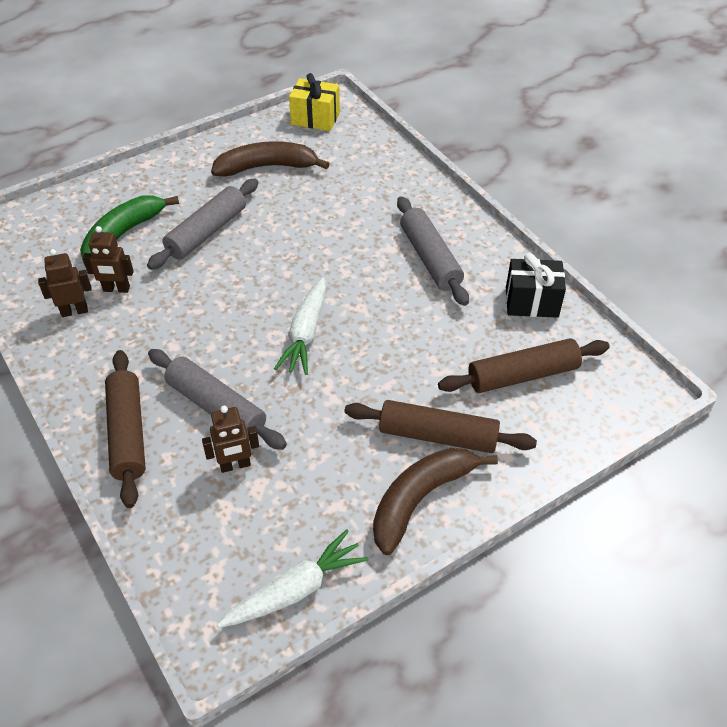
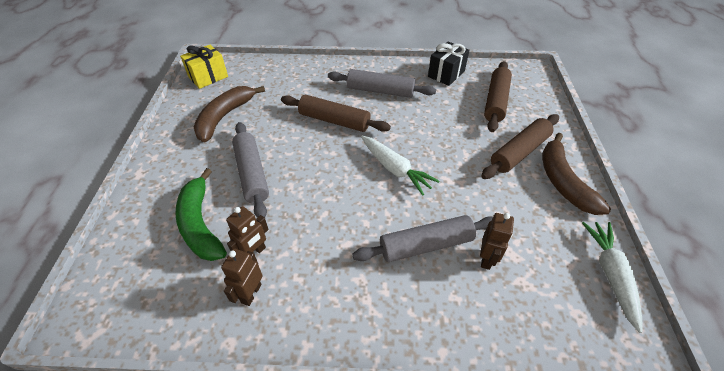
camera: 55 degrees left, 0 degrees up
brown rolling pin [105,350,146,508] -> brown rolling pin moved to [281,95,391,132]

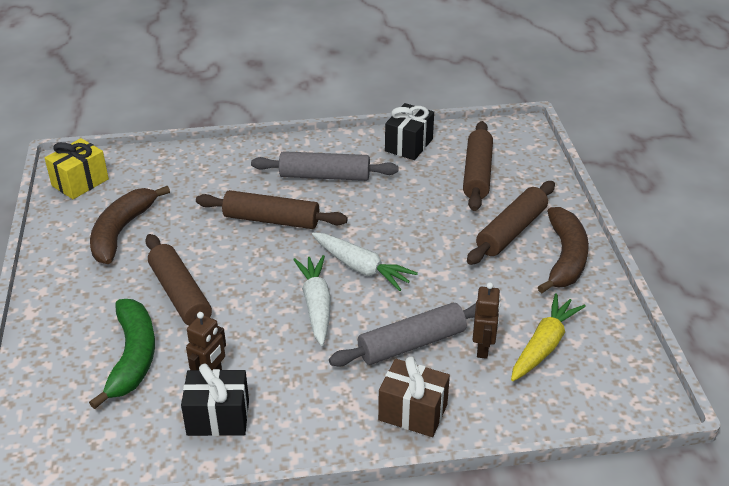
camera: 10 degrees left, 10 degrees down
green banana [175,168,227,261] -> green banana turned 150 degrees counterclockwise [89,299,155,409]
brown robot [221,249,263,306] -> black gift [181,363,249,436]
grey rolling pin [232,122,269,218] -> brown rolling pin [145,234,212,326]
brown banana [542,133,611,215] -> brown banana turned 150 degrees counterclockwise [538,207,589,293]
white carrot [582,222,642,333] -> white carrot moved to [293,255,331,346]
none -> brown gift [378,356,450,437]
none -> yellow carrot [511,293,586,381]

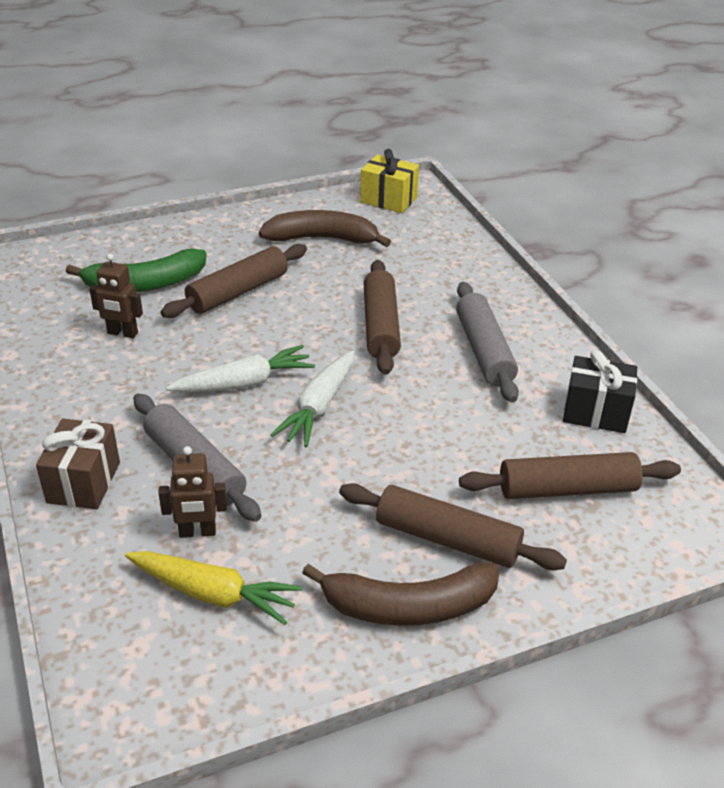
camera: 75 degrees right, 0 degrees up
black gift [181,363,249,436] -> none

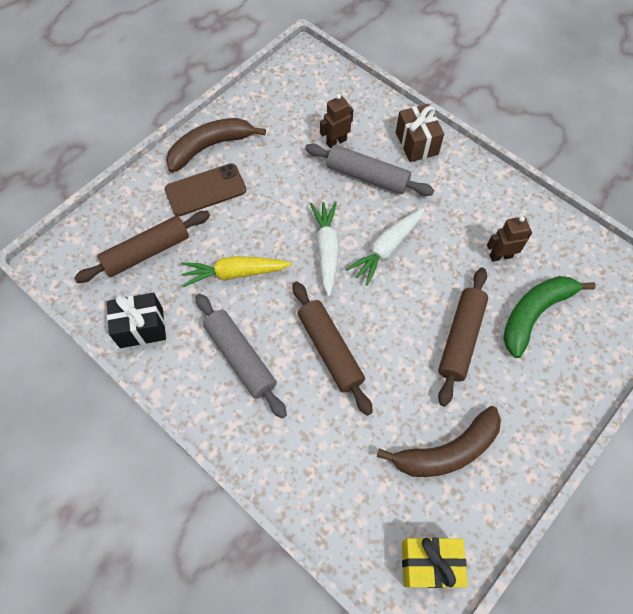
camera: 155 degrees right, 25 degrees up
yellow carrot [125,551,303,625] -> yellow carrot moved to [181,256,292,287]
brown rolling pin [339,483,567,570] -> brown phone [165,163,246,216]

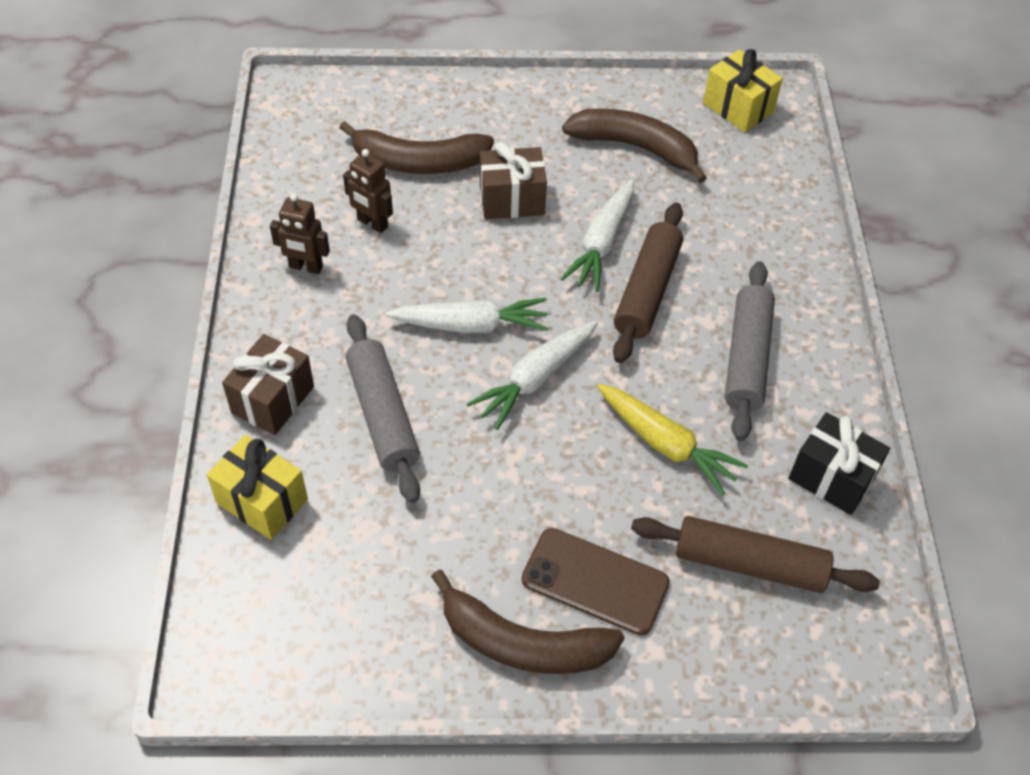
camera: 135 degrees left, 10 degrees down
brown robot [320,94,353,148] -> brown robot moved to [270,193,330,274]
brown rolling pin [438,268,488,406] -> brown gift [480,142,547,219]
green banana [503,276,596,358] -> brown banana [339,121,494,174]
none -> yellow gift [207,435,308,540]
none -> white carrot [560,180,634,292]

